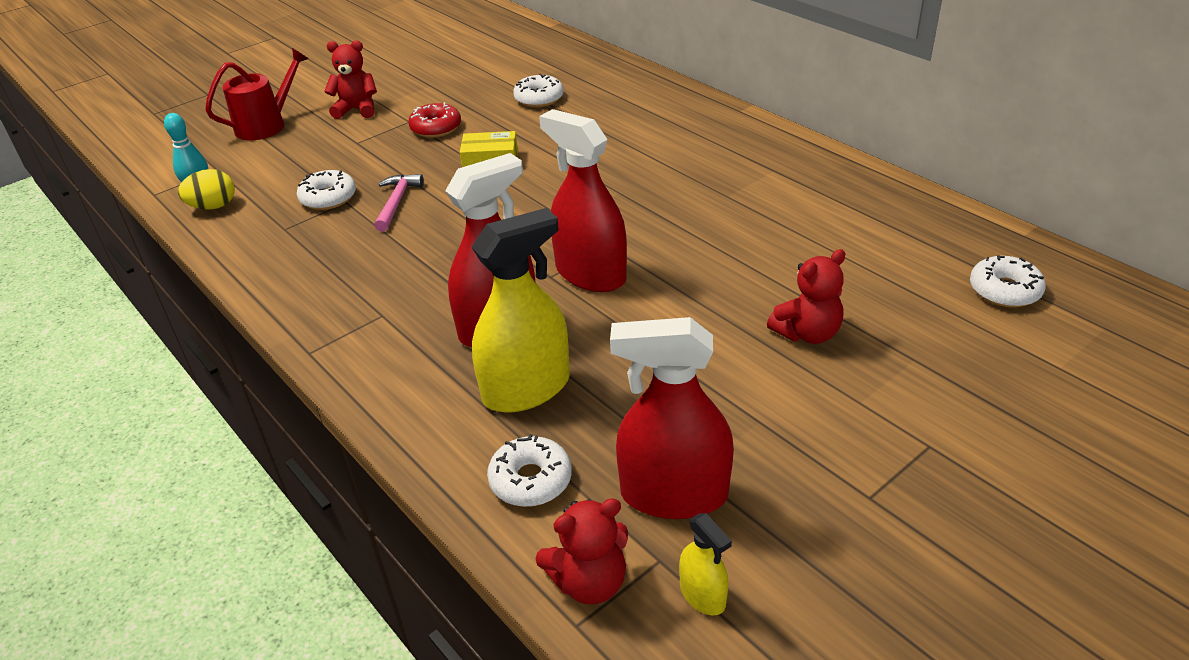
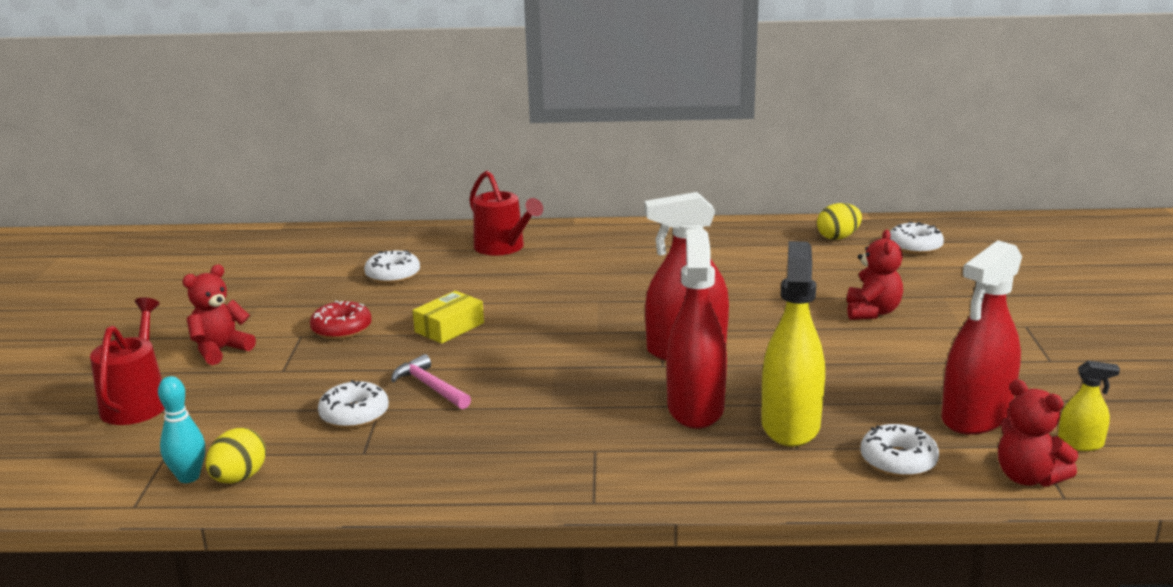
camera: 50 degrees left, 15 degrees down
red teddy bear [536,498,628,604] -> red teddy bear turned 120 degrees clockwise [998,379,1078,487]
none -> red watering can [469,171,543,255]
none -> yellow egg [817,203,862,240]

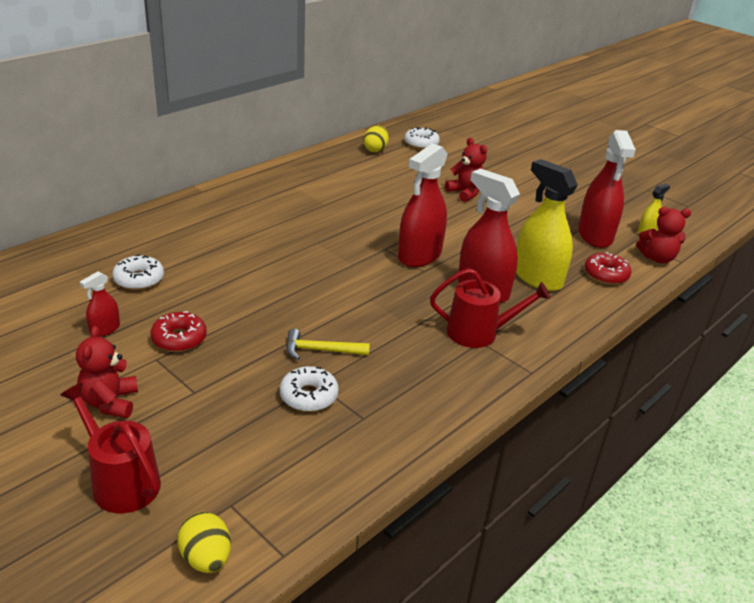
camera: 50 degrees left, 10 degrees up
turquoise bowling pin [158,376,205,483] -> none
yellow egg [206,428,266,483] -> yellow egg moved to [177,512,231,573]
pink hammer [391,354,471,409] -> yellow hammer [286,329,370,360]
yellow box [413,291,484,344] -> none
red watering can [469,171,543,255] -> red watering can moved to [430,268,550,348]
white donut [860,424,939,477] -> red donut [584,252,631,285]
none -> red spray bottle [80,272,120,337]

